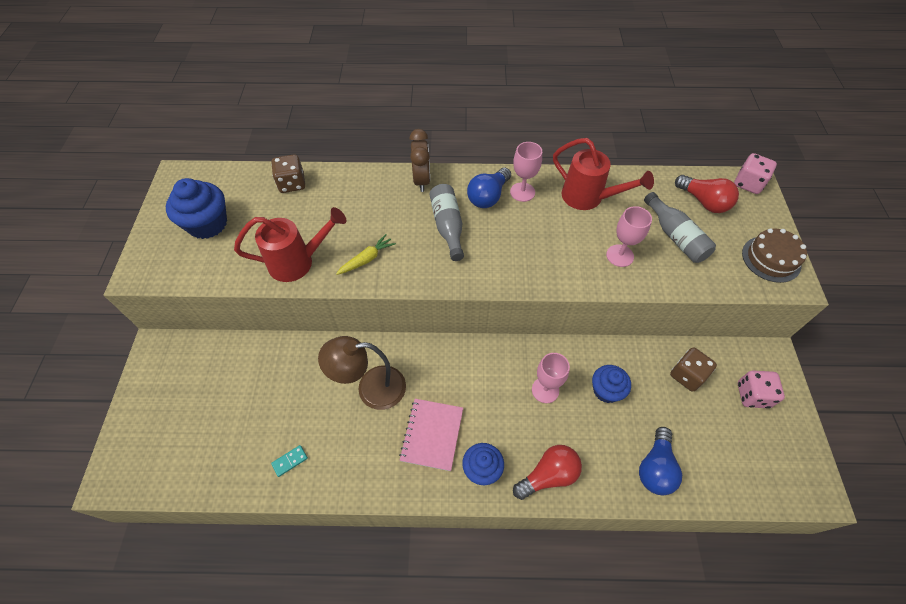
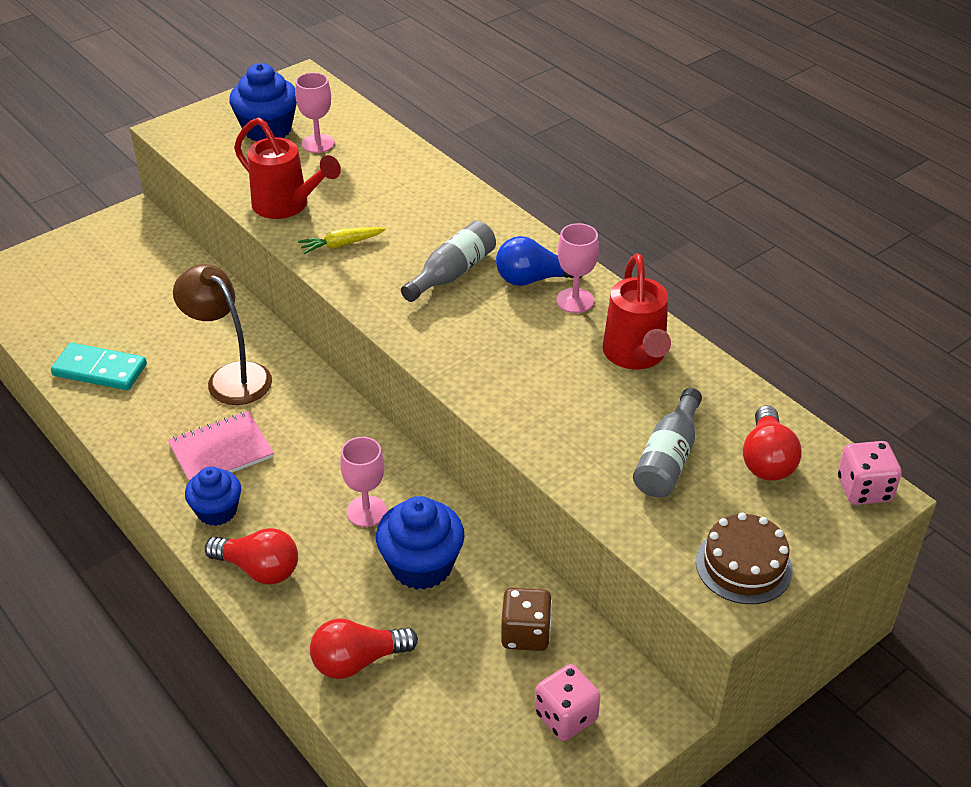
camera: 50 degrees right, 15 degrees down
brown dice [271,155,305,193] -> none
turquoise domino [271,445,308,477] -> turquoise domino [51,343,147,390], size x2.13
yellow carrot [336,234,396,275] -> yellow carrot turned 150 degrees clockwise [298,227,386,254]
brown clock [410,129,430,192] -> none
blue cupcake [592,365,631,403] -> blue cupcake [376,496,465,590], size x1.51
pink goblet [606,206,652,267] -> pink goblet moved to [295,72,335,153]
blue light bulb [639,427,682,495] -> red light bulb [310,618,418,679]

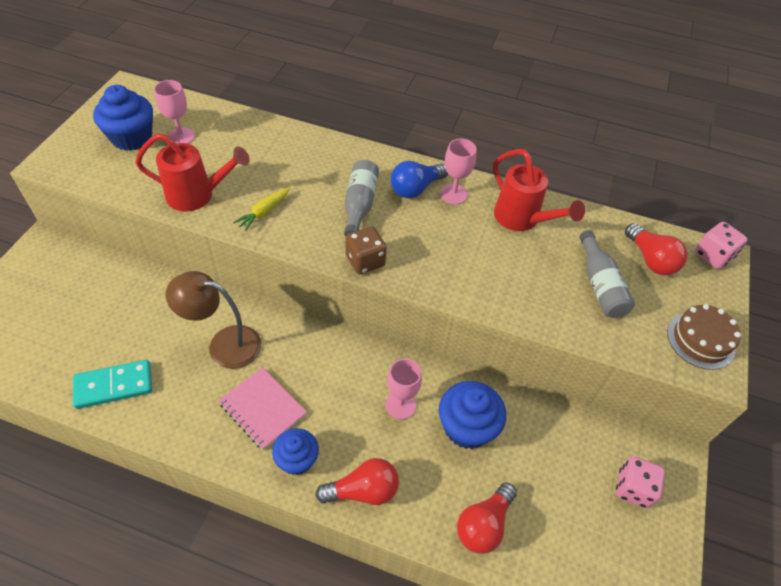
camera: 35 degrees left, 10 degrees up
pink notebook [168,411,274,481] -> pink notebook turned 75 degrees counterclockwise [218,367,307,450]
brown dice [501,588,552,651] -> brown dice moved to [345,226,387,274]

